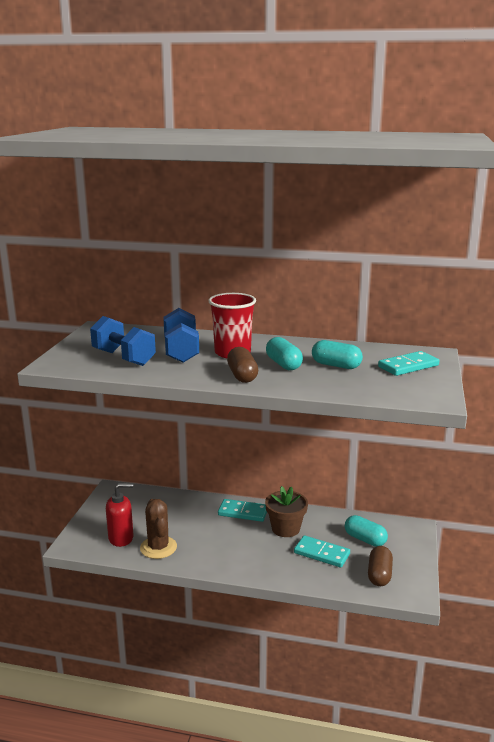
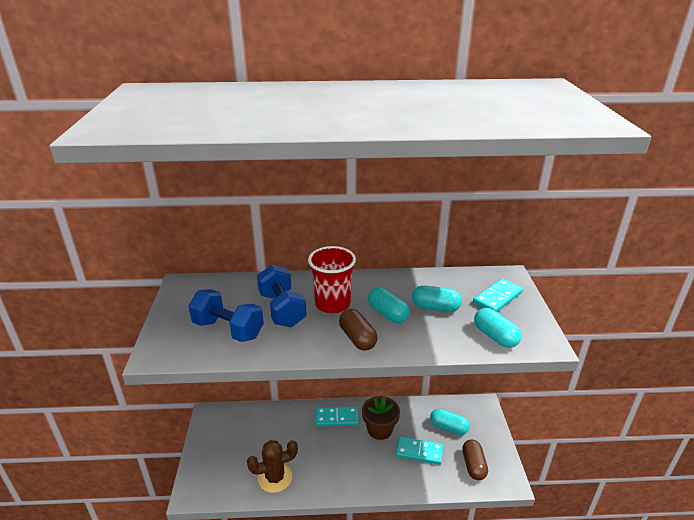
camera: 15 degrees left, 10 degrees up
red soap dispenser [106,483,133,547] -> none
brown cactus [140,499,177,559] -> brown cactus turned 75 degrees counterclockwise [247,440,298,493]
none -> turquoise capsule [474,308,522,348]

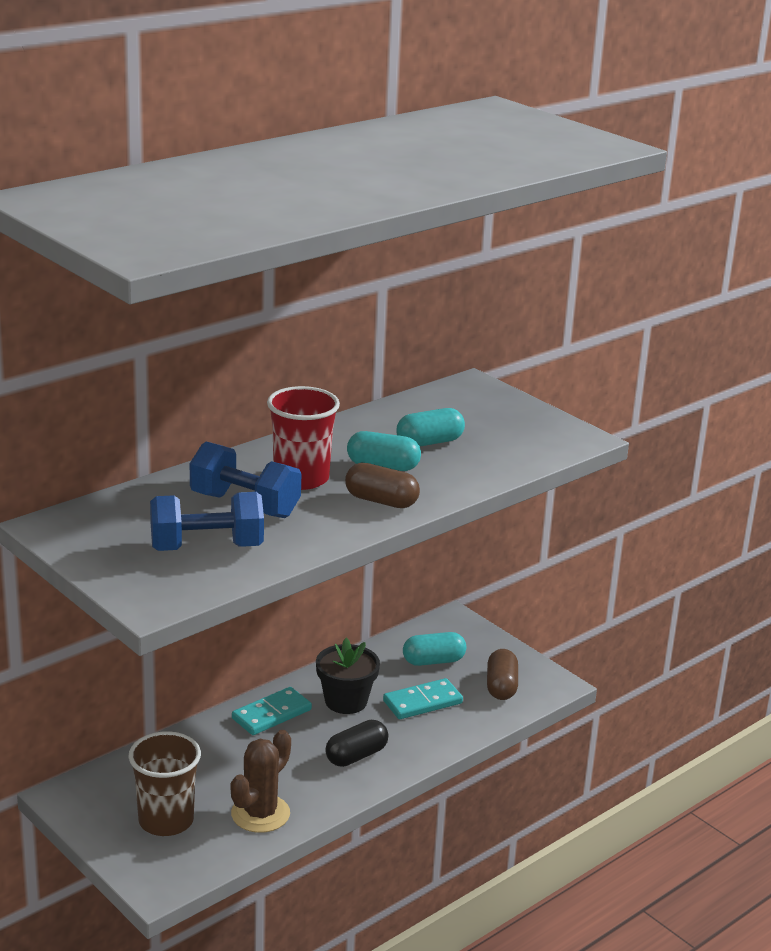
camera: 40 degrees left, 5 degrees down
brown flower pot [362,396,400,440] -> black flower pot [316,638,380,714]
brown capsule [462,439,488,480] -> brown capsule turned 45 degrees clockwise [487,649,518,700]
turquoise domino [473,278,523,312] -> none
turquoise capsule [474,308,522,348] -> none
none -> brown cup [129,731,201,836]
none -> black capsule [325,720,388,767]

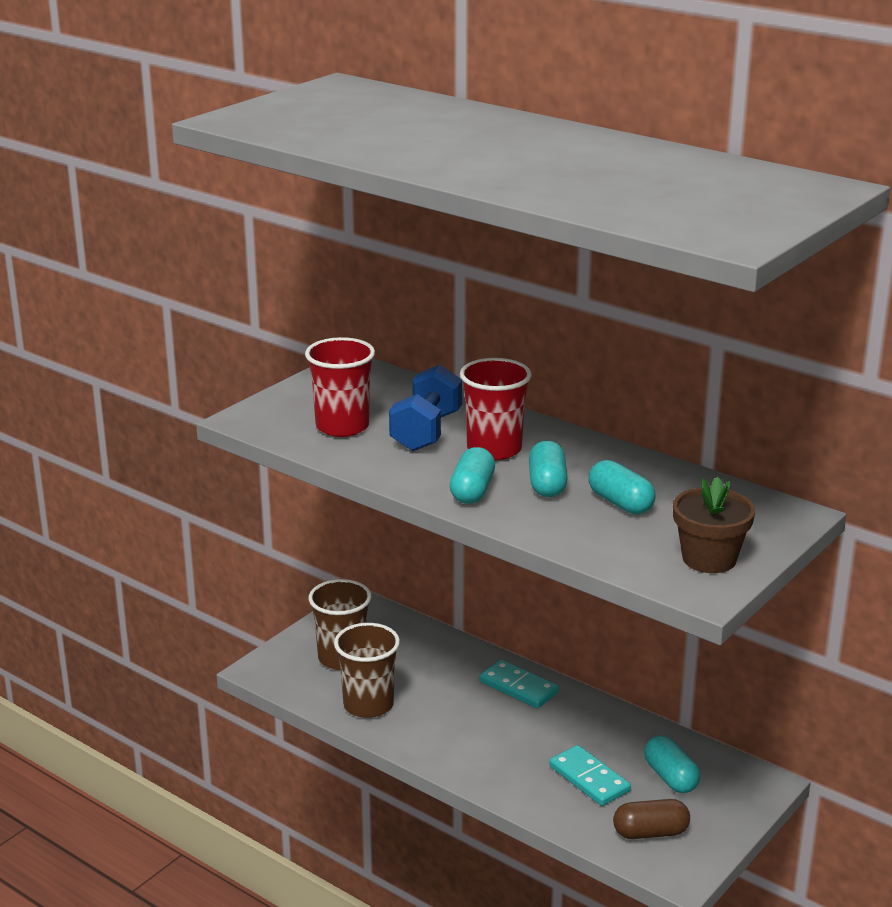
camera: 80 degrees right, 0 degrees up
blue dumbbell [150,492,264,551] -> red cup [305,337,375,437]
brown cactus [231,730,291,833] -> brown cup [334,623,400,718]
black flower pot [316,638,380,714] -> none
black capsule [325,720,388,767] -> none
brown capsule [345,463,420,508] -> turquoise capsule [450,447,495,504]
none -> brown flower pot [673,477,755,573]

